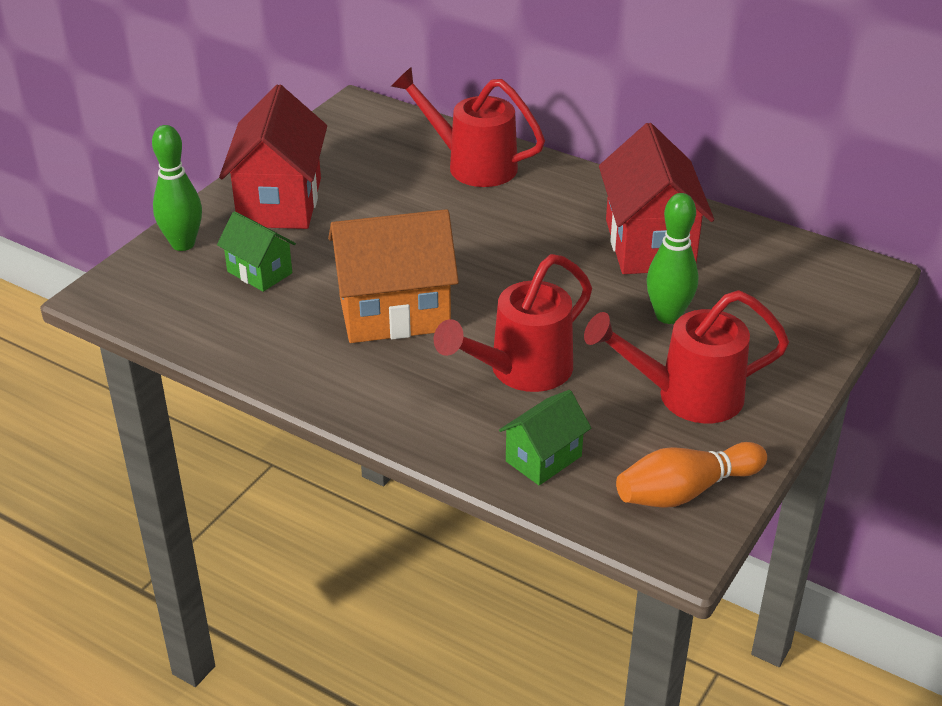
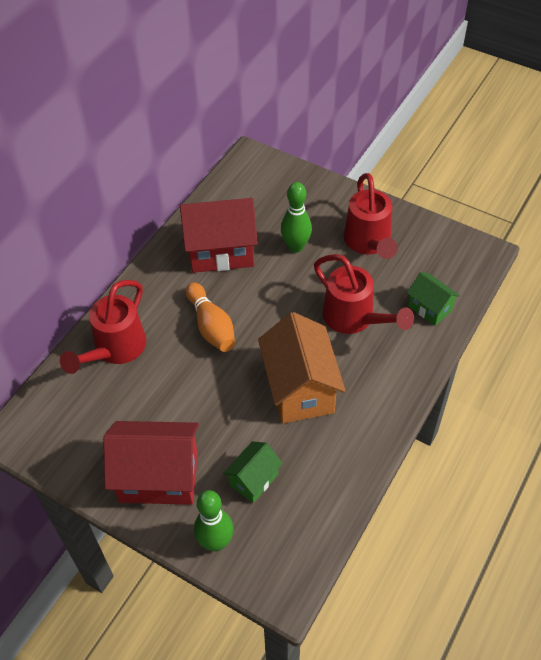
camera: 90 degrees left, 15 degrees up
orange bowling pin [616,442,767,508] -> orange bowling pin moved to [186,282,235,352]

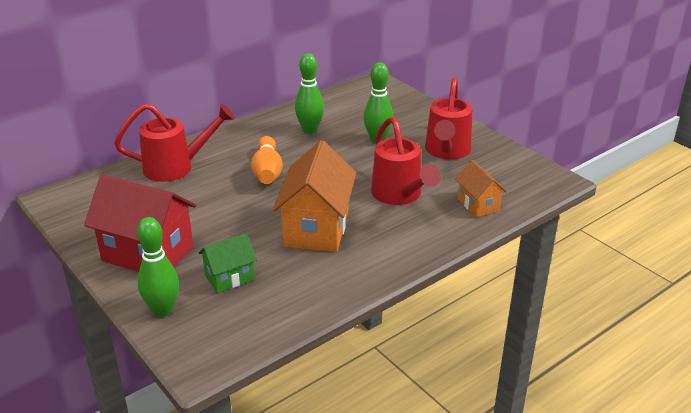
camera: 20 degrees right, 20 degrees down
red watering can [60,280,146,374] -> red watering can turned 150 degrees counterclockwise [114,104,235,182]
red house [180,198,258,273] -> green bowling pin [295,53,324,134]
green house [407,272,460,326] -> orange house [455,160,507,217]

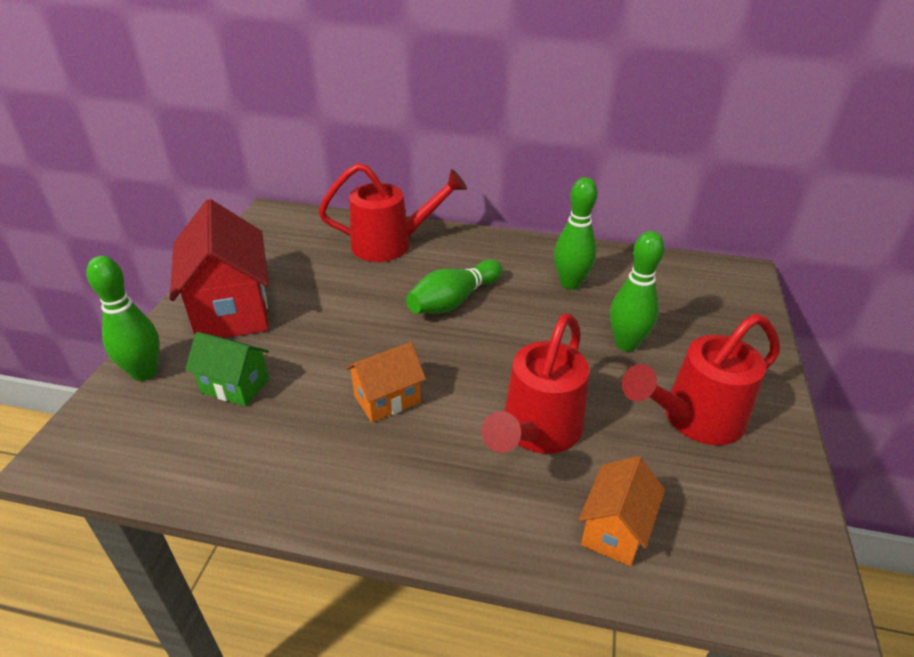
camera: 50 degrees right, 5 degrees up
red watering can [114,104,235,182] -> red watering can turned 45 degrees counterclockwise [318,163,467,262]
orange bowling pin [251,136,283,184] -> green bowling pin [406,260,503,314]
orange house [272,141,356,252] -> orange house [346,342,426,422], size x0.54

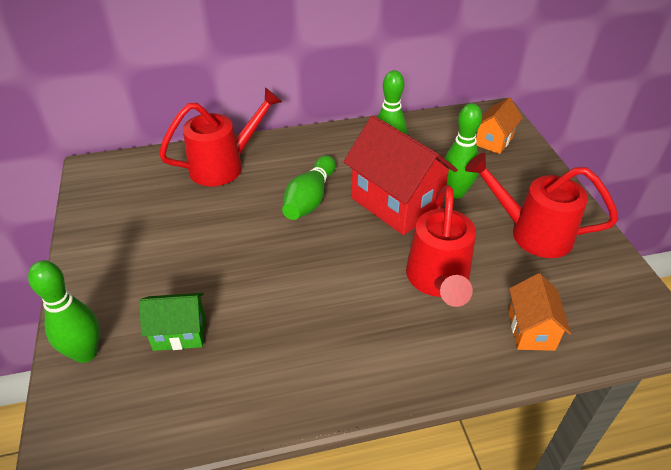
camera: 25 degrees left, 5 degrees up
red house [170,199,269,338] -> red house moved to [343,115,458,235]
orange house [346,342,426,422] -> orange house moved to [476,98,523,154]
red watering can [622,314,780,445] -> red watering can turned 75 degrees clockwise [465,153,618,258]

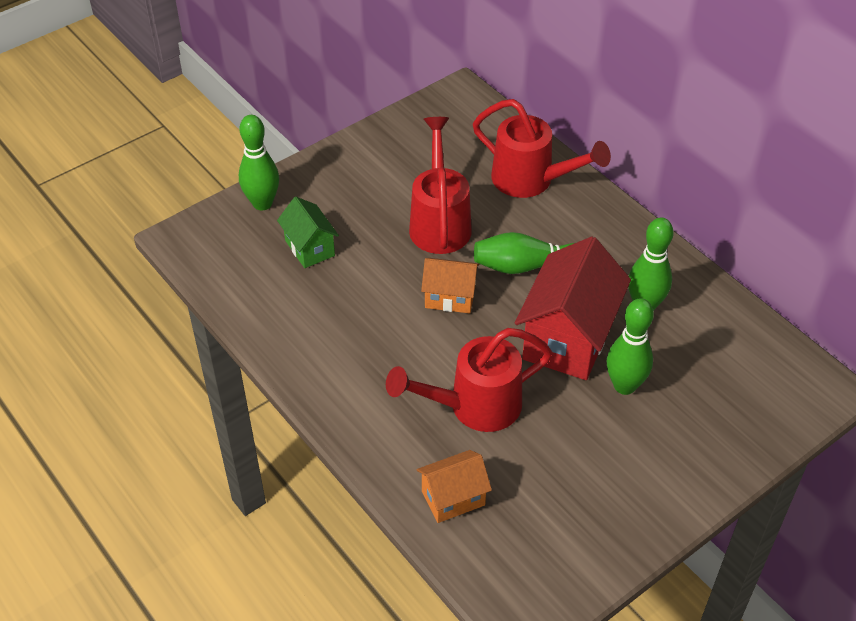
camera: 65 degrees right, 5 degrees up
red watering can [465,153,618,258] -> red watering can moved to [409,117,472,254]
orange house [476,98,523,154] -> orange house moved to [421,258,479,313]

